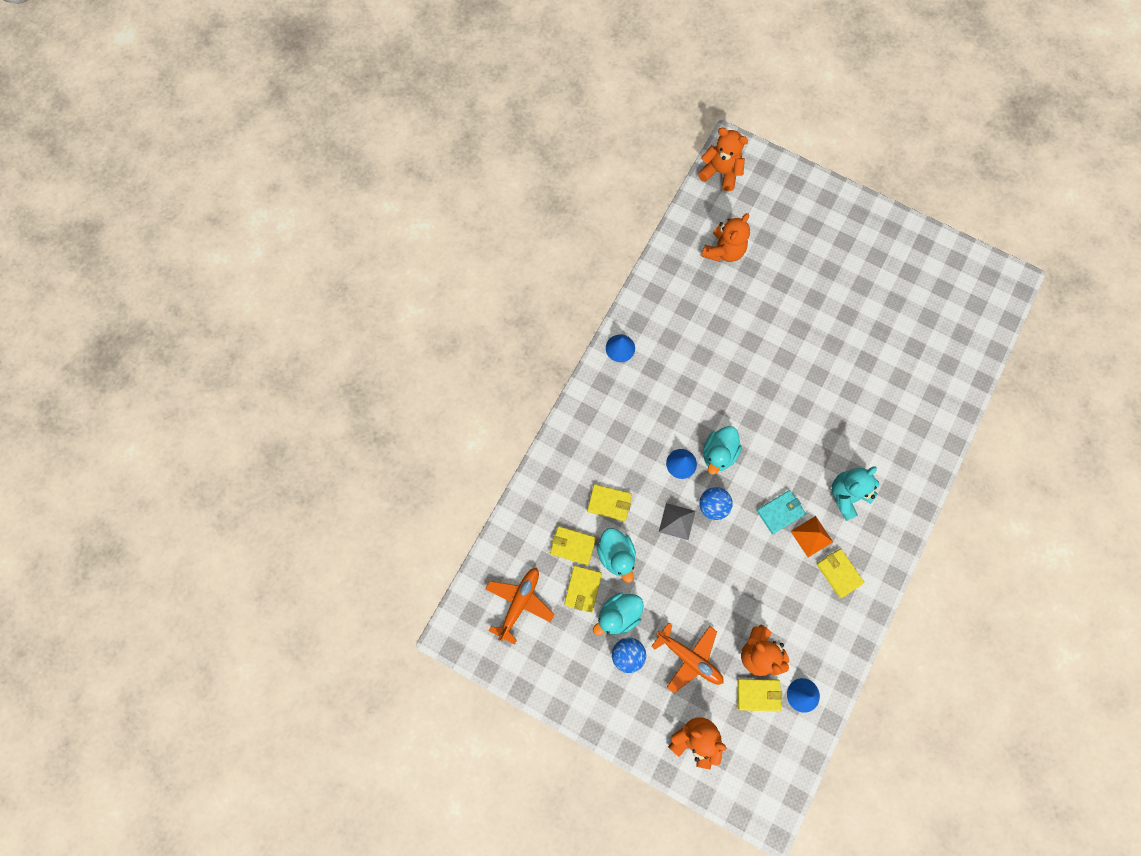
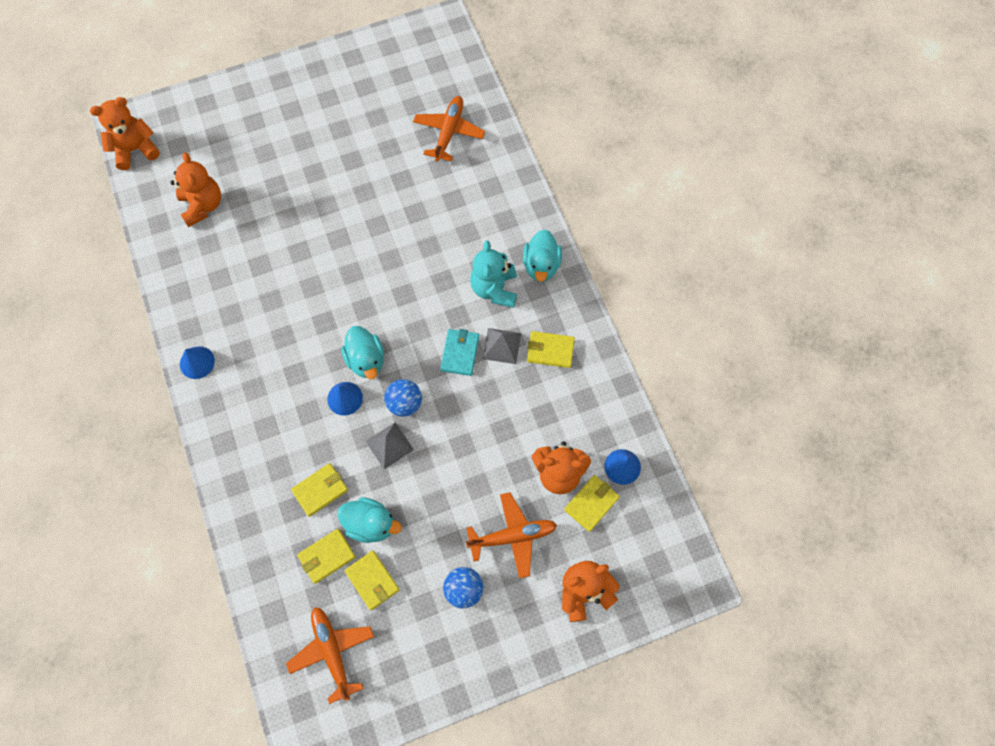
camera: 50 degrees left, 5 degrees down
turquoise duck [593,592,644,636] -> turquoise duck moved to [523,229,562,282]
orange pyramid [791,516,833,557] -> grey pyramid [483,328,521,364]
none -> orange plane [413,96,485,162]

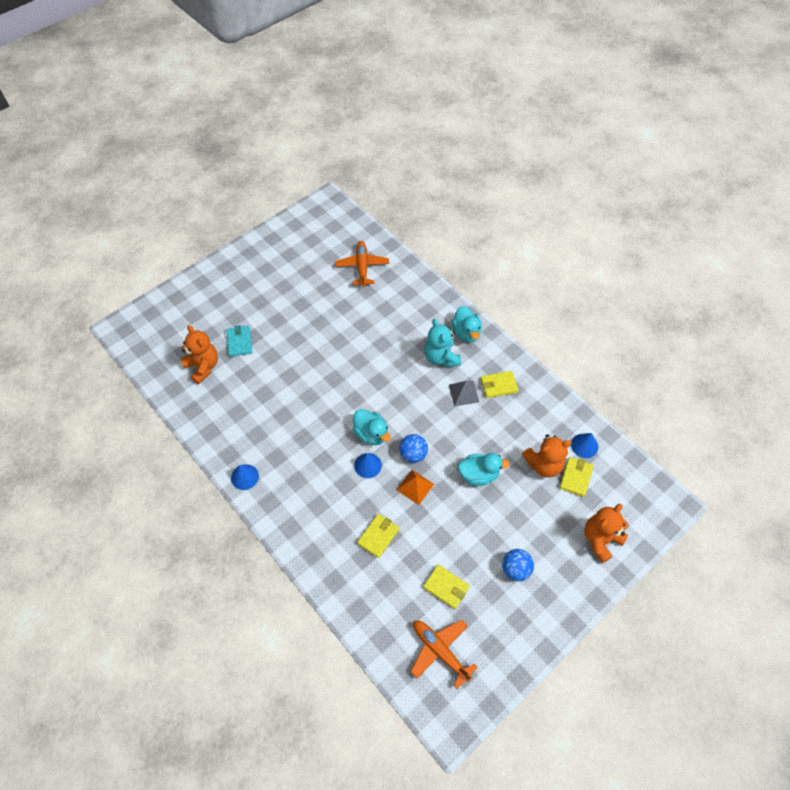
camera: 20 degrees left, 10 degrees down
orange teddy bear [90,97,160,170] -> none
yellow wallet [297,529,356,584] -> none
turquoise duck [338,497,402,543] -> turquoise duck moved to [458,453,510,486]
grey pyramid [366,422,414,469] -> orange pyramid [397,470,434,505]
turquoise wallet [440,329,479,376] -> turquoise wallet moved to [227,325,253,357]
orange plane [466,492,557,579] -> none

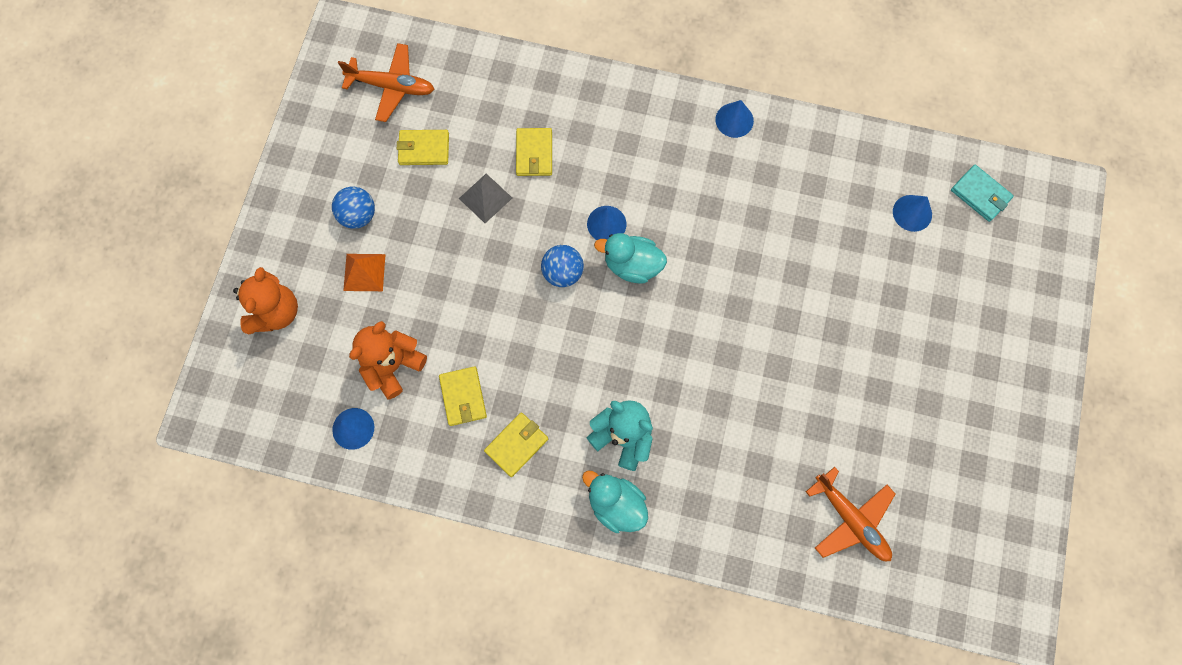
camera: 145 degrees right, 15 degrees up
orange teddy bear [181,325,218,384] -> blue cone [893,195,932,232]
turquoise wallet [227,325,253,357] -> turquoise wallet moved to [951,165,1014,222]
orange pyramid [397,470,434,505] -> orange pyramid moved to [343,254,386,291]
grey pyramid [449,381,479,406] -> grey pyramid moved to [459,174,512,223]
turquoise duck [458,453,510,486] -> none
yellow wallet [559,457,594,497] -> yellow wallet moved to [439,366,487,426]

